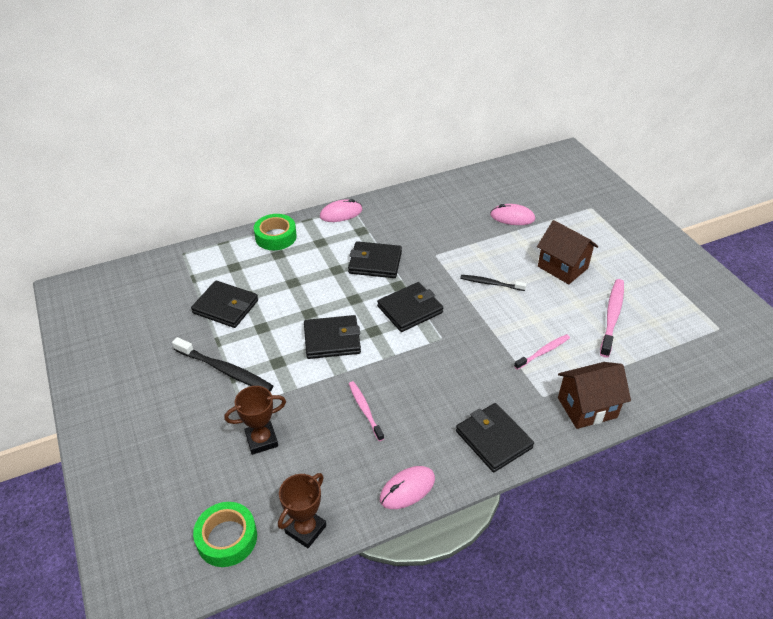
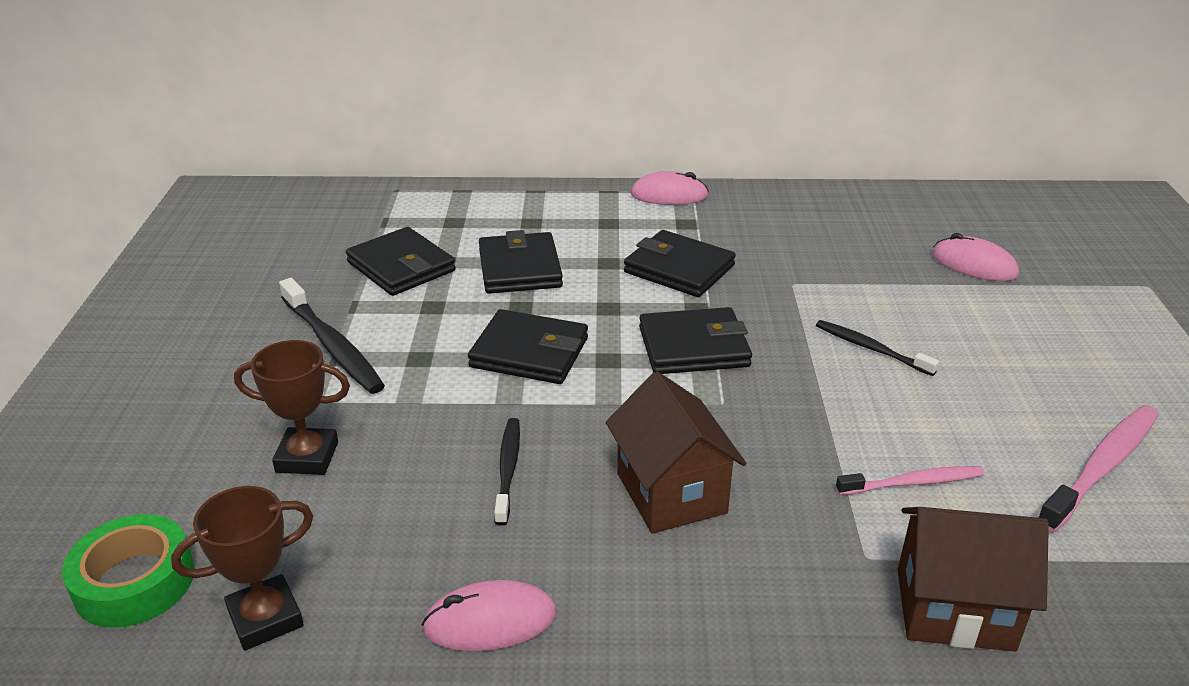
camera: 25 degrees right, 10 degrees down
green tape [254,214,297,250] -> none
pink toothbrush [349,381,384,441] -> black toothbrush [494,418,520,526]
black wallet [456,403,534,472] -> black wallet moved to [479,230,563,294]
brown house [537,220,598,284] -> brown house moved to [606,371,746,534]

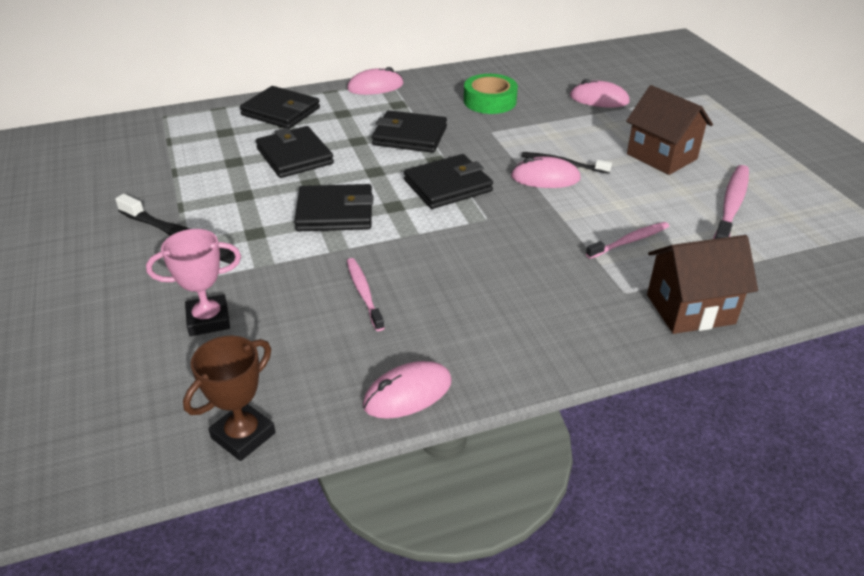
camera: 20 degrees left, 5 degrees up
green tape [62,514,195,628] -> green tape moved to [464,74,518,114]
brown trophy [234,340,350,475] -> pink trophy [146,229,241,336]
black wallet [346,227,456,296] -> black wallet moved to [240,86,320,129]
black toothbrush [494,418,520,526] -> pink toothbrush [347,258,385,331]
brown house [606,371,746,534] -> brown house moved to [626,85,713,175]
none -> pink mouse [511,156,581,188]

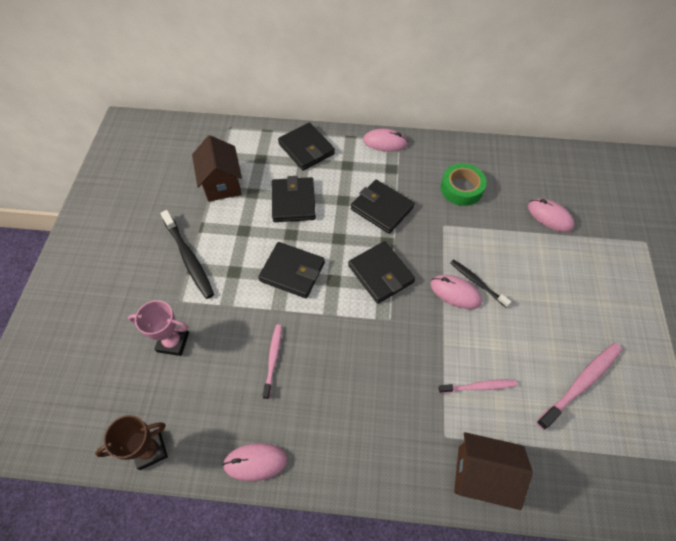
camera: 25 degrees right, 20 degrees up
black wallet [404,154,493,209] -> black wallet turned 60 degrees clockwise [348,241,415,304]
brown house [626,85,713,175] -> brown house moved to [192,135,242,202]

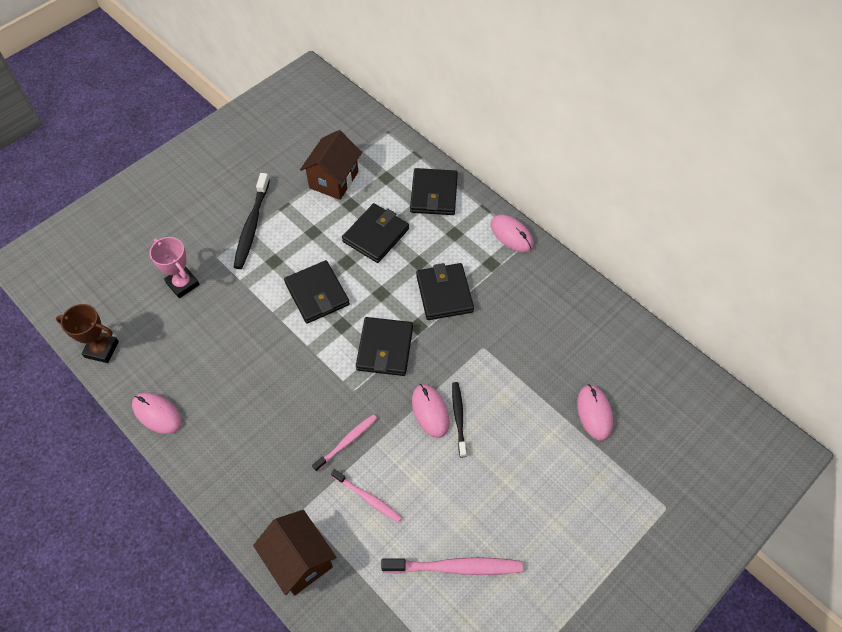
camera: 40 degrees right, 0 degrees up
pink toothbrush [262,325,282,399] -> pink toothbrush moved to [312,414,377,472]
green tape [440,163,487,206] -> none

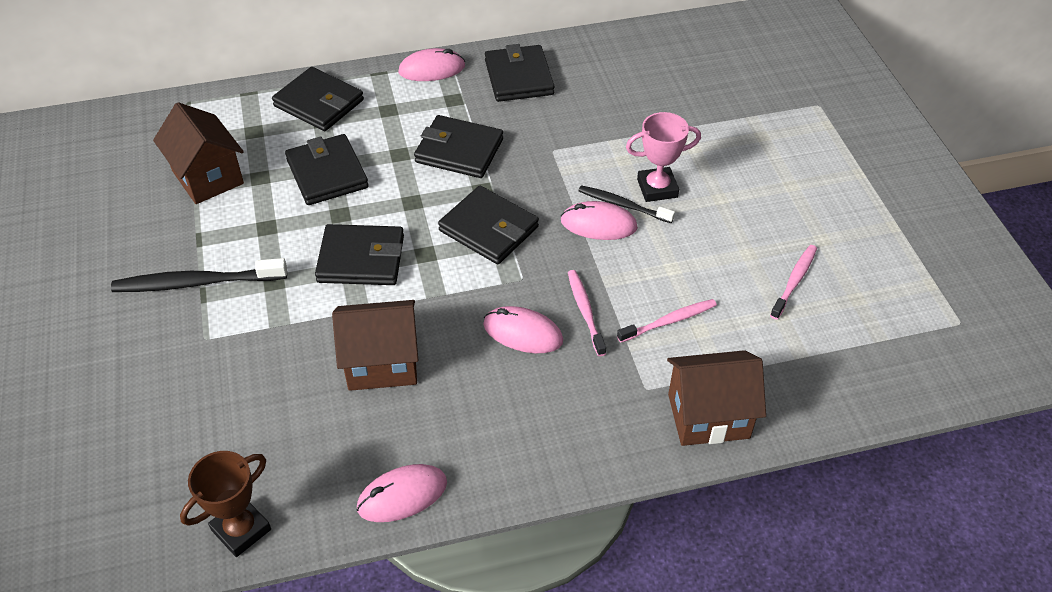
camera: 60 degrees left, 10 degrees down
pink trophy [149,237,200,298] -> pink trophy moved to [626,112,701,202]
black toothbrush [234,173,270,269] -> black toothbrush turned 135 degrees clockwise [111,258,287,292]
pink toothbrush [381,557,523,575] -> pink toothbrush [770,245,817,319], size x0.62
pink mouse [577,384,613,441] -> pink mouse moved to [483,306,563,353]
none -> brown house [332,300,418,391]
none -> black wallet [485,44,555,102]

